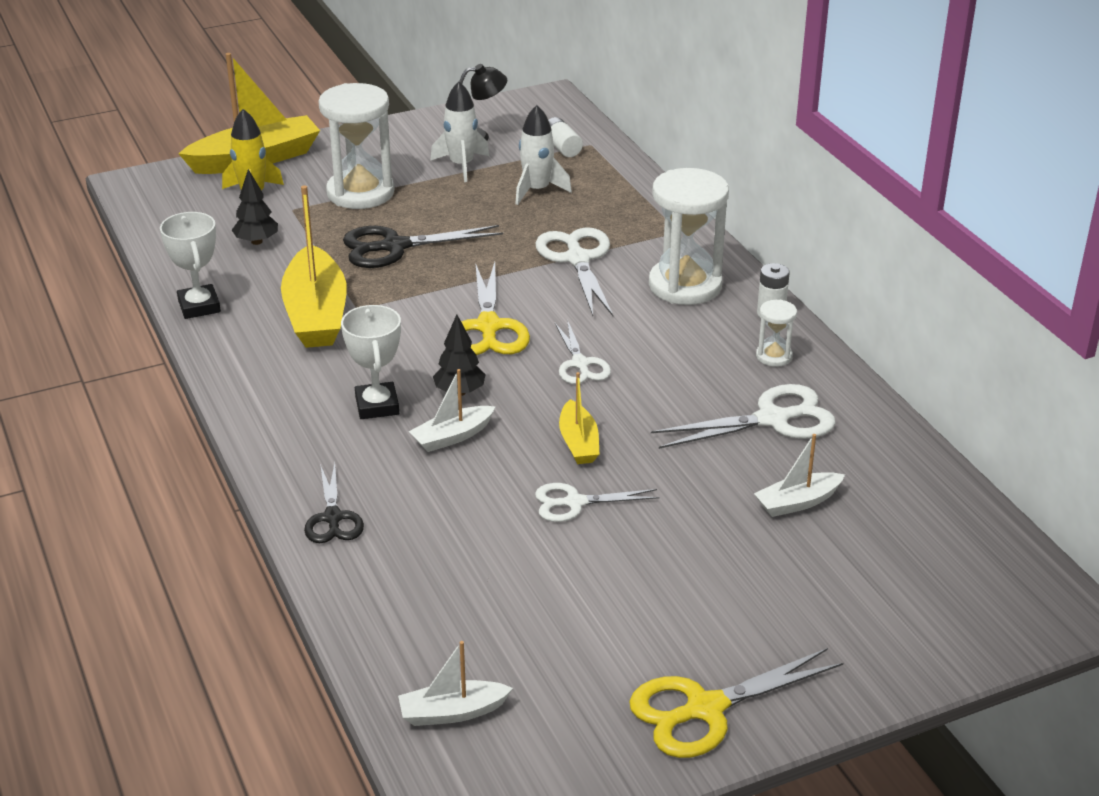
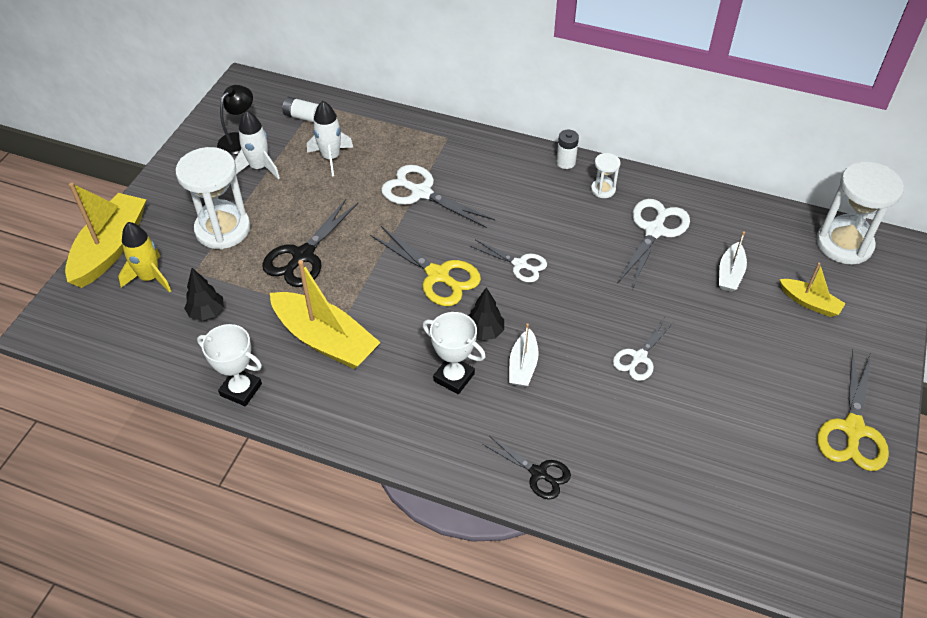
camera: 45 degrees left, 15 degrees up
white boat [398,641,513,726] -> none
yellow boat [559,372,599,464] -> yellow boat moved to [779,263,846,317]
white hourglass [649,168,729,305] -> white hourglass moved to [816,162,904,264]

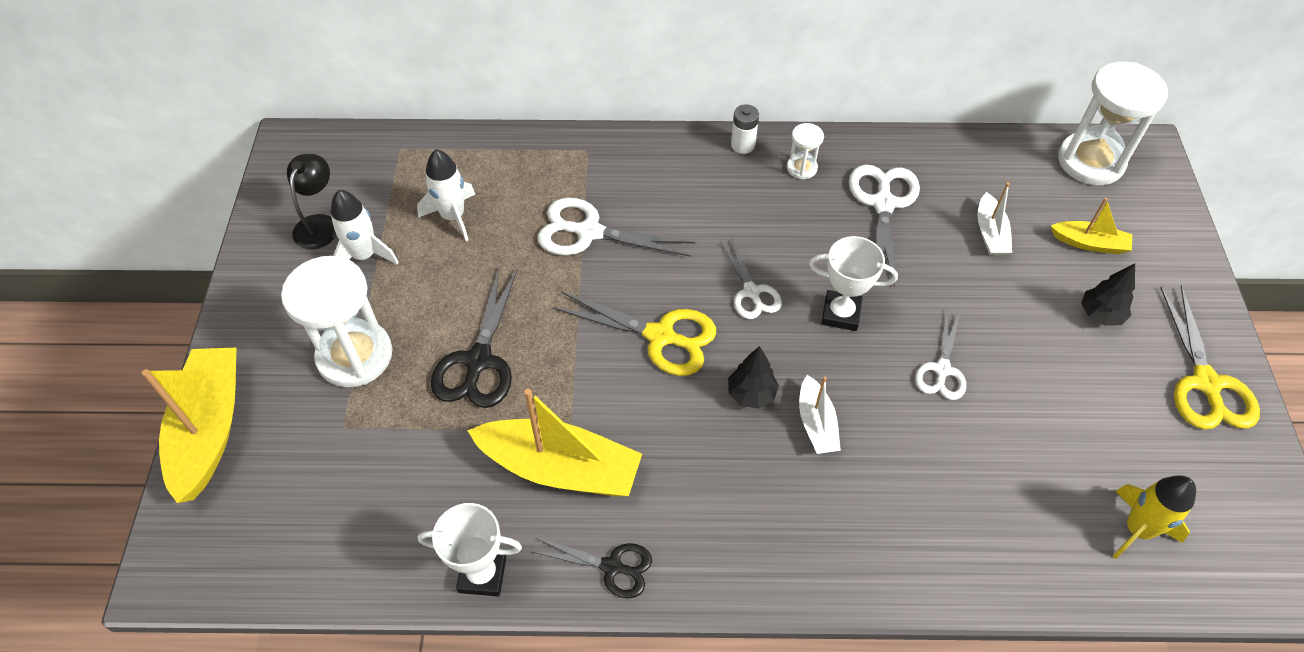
camera: 20 degrees left, 5 degrees up
yellow rocket [118,222,171,292] -> yellow rocket moved to [1112,475,1196,559]
black tree [184,268,224,321] -> black tree moved to [1081,263,1135,326]
white battery [282,97,319,122] -> none
white trophy [423,312,486,394] -> white trophy moved to [809,236,898,331]
white scissors [470,239,547,283] -> white scissors turned 60 degrees clockwise [720,239,782,319]
black scissors [482,436,571,499] -> black scissors moved to [532,538,652,599]

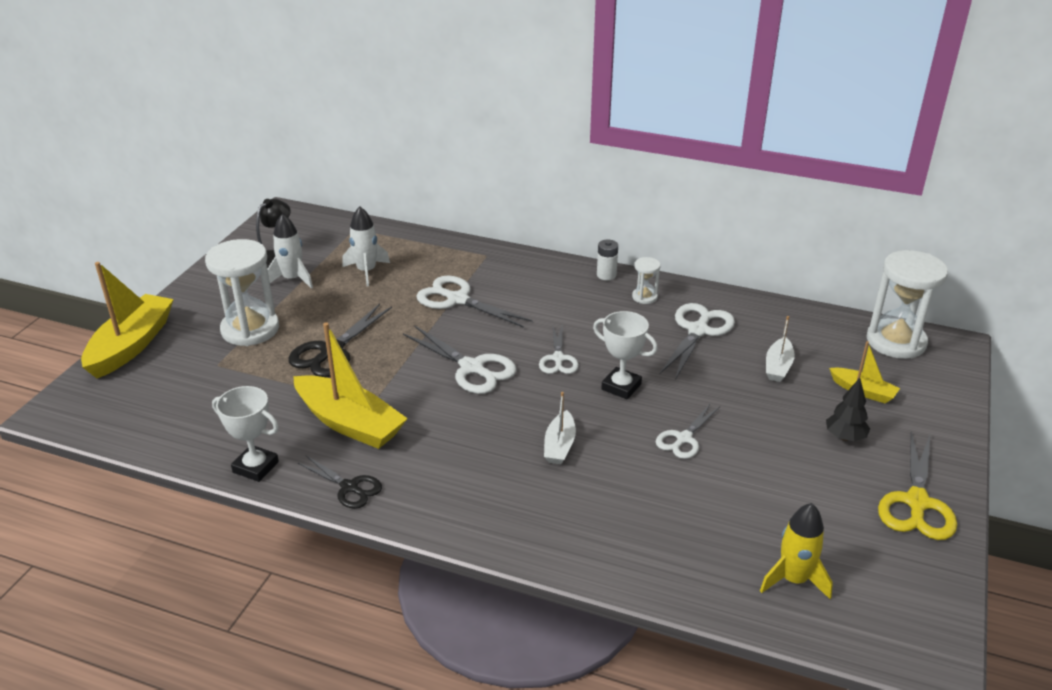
camera: 20 degrees right, 20 degrees down
yellow scissors [553,291,716,376] -> white scissors [403,325,517,394]
black tree [728,346,779,409] -> none

